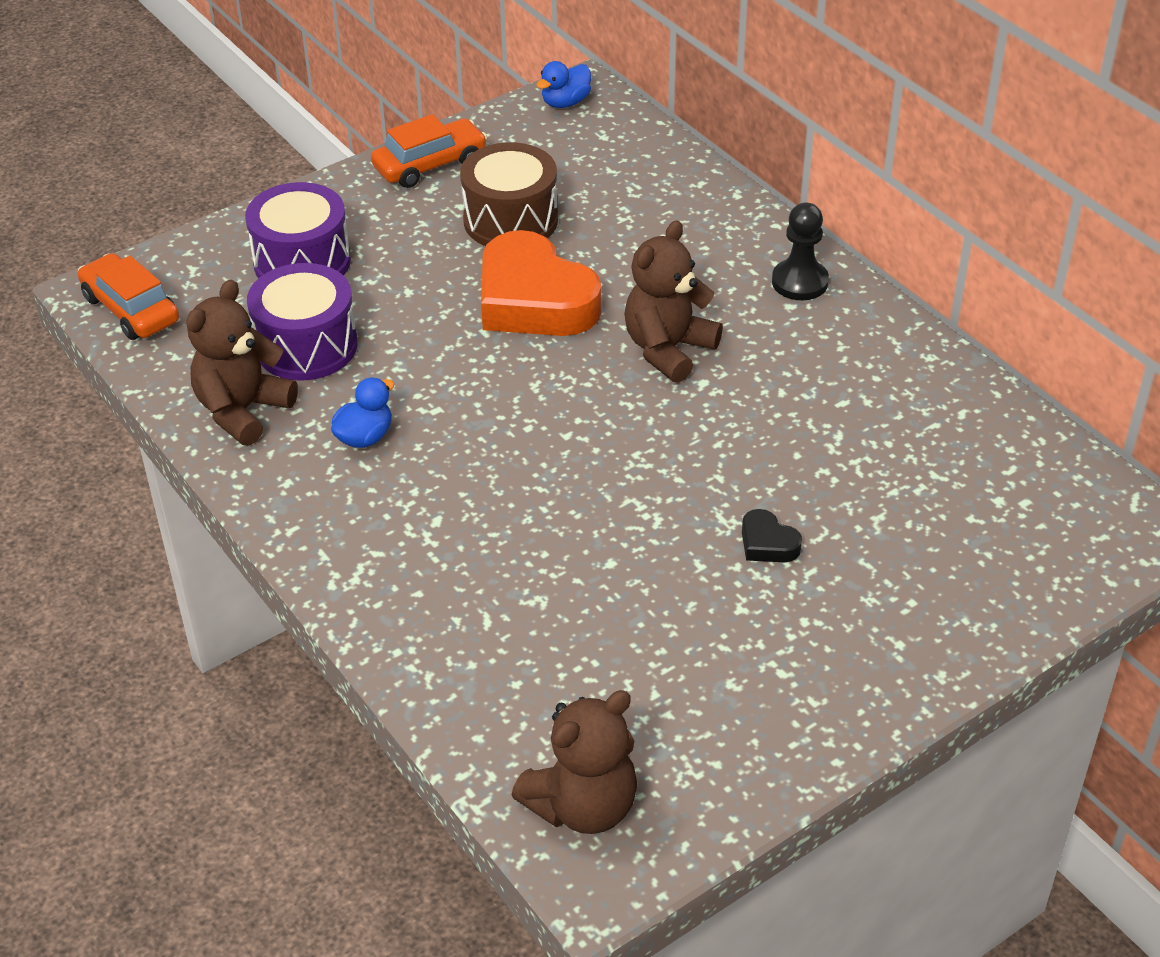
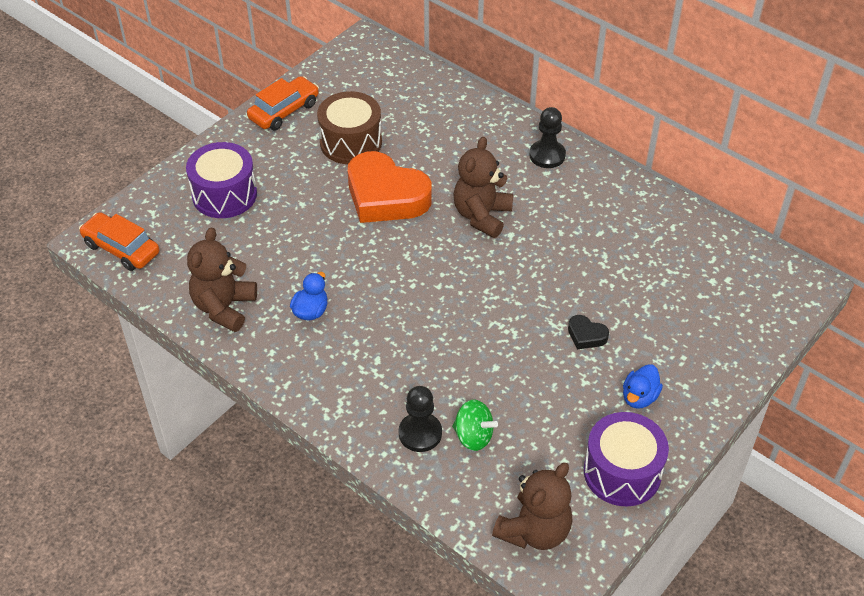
camera: 15 degrees left, 5 degrees up
purple drum [247,263,357,381] -> purple drum moved to [584,412,669,506]
blue duck [537,61,591,108] -> blue duck moved to [623,364,663,409]
none -> black pawn [399,386,442,452]
none -> green spinning top [452,400,498,451]

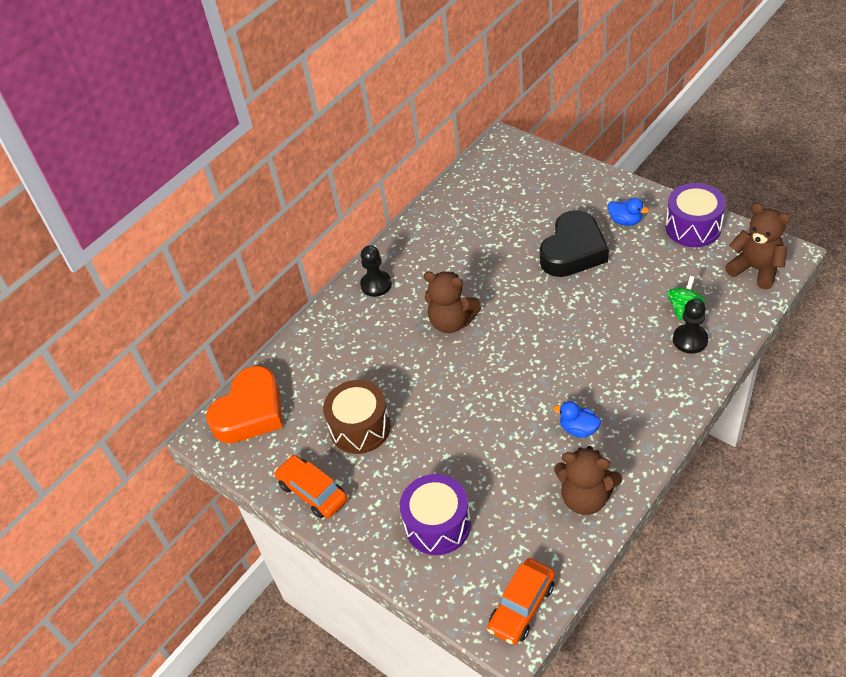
camera: 85 degrees left, 0 degrees up
orange heart [348,151,432,223] -> orange heart moved to [206,366,283,443]
black heart [568,315,609,349] -> black heart [540,210,609,277], size x2.39

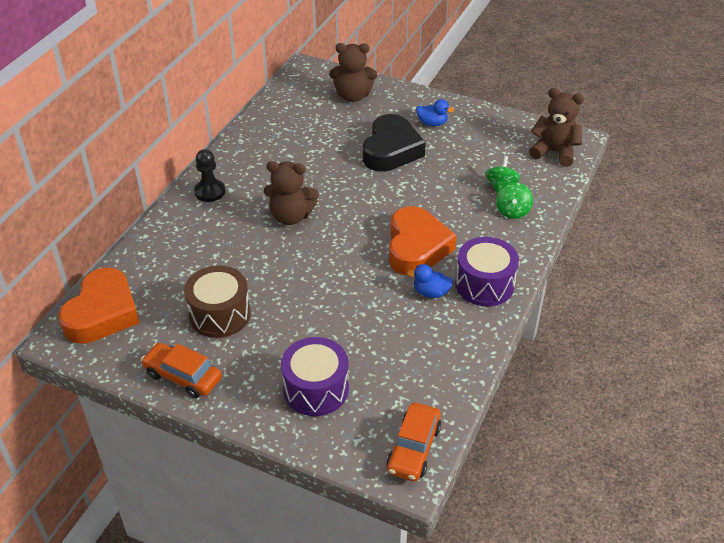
camera: 20 degrees left, 5 degrees down
brown teddy bear [554,446,622,515] -> brown teddy bear moved to [329,43,377,102]
purple drum [665,183,726,247] -> purple drum moved to [455,237,519,306]
black pawn [673,299,709,354] -> green spinning top [496,182,533,219]
none -> orange heart [389,206,457,276]

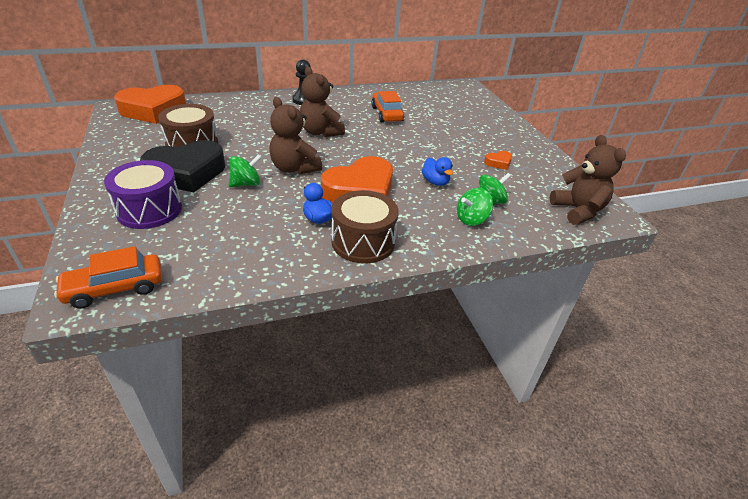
camera: 45 degrees right, 5 degrees down
orange car [141,343,222,398] -> orange car moved to [371,91,404,122]
brown teddy bear [329,43,377,102] -> brown teddy bear moved to [269,97,322,175]
black heart [363,114,426,172] -> black heart moved to [140,140,225,192]
blue duck [416,99,454,126] -> blue duck moved to [422,157,453,186]
purple drum [455,237,519,306] -> brown drum [331,190,399,264]
none -> green spinning top [229,154,262,187]
none -> orange heart [484,151,512,170]

